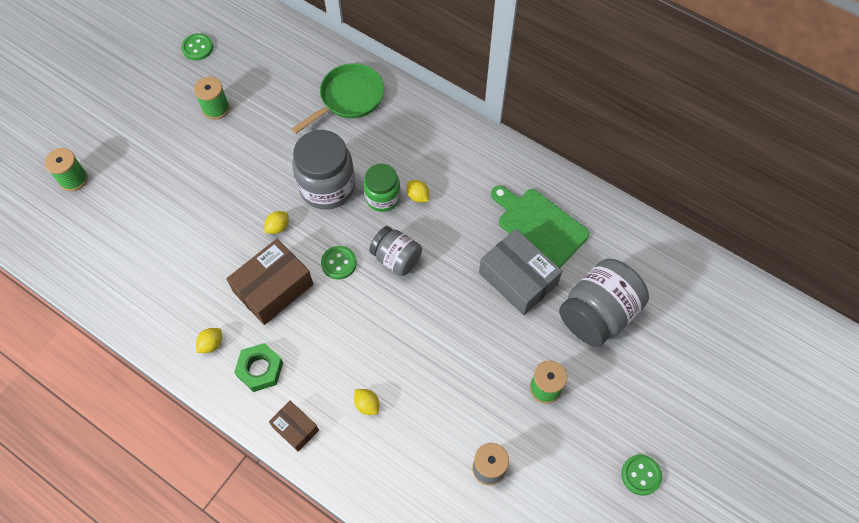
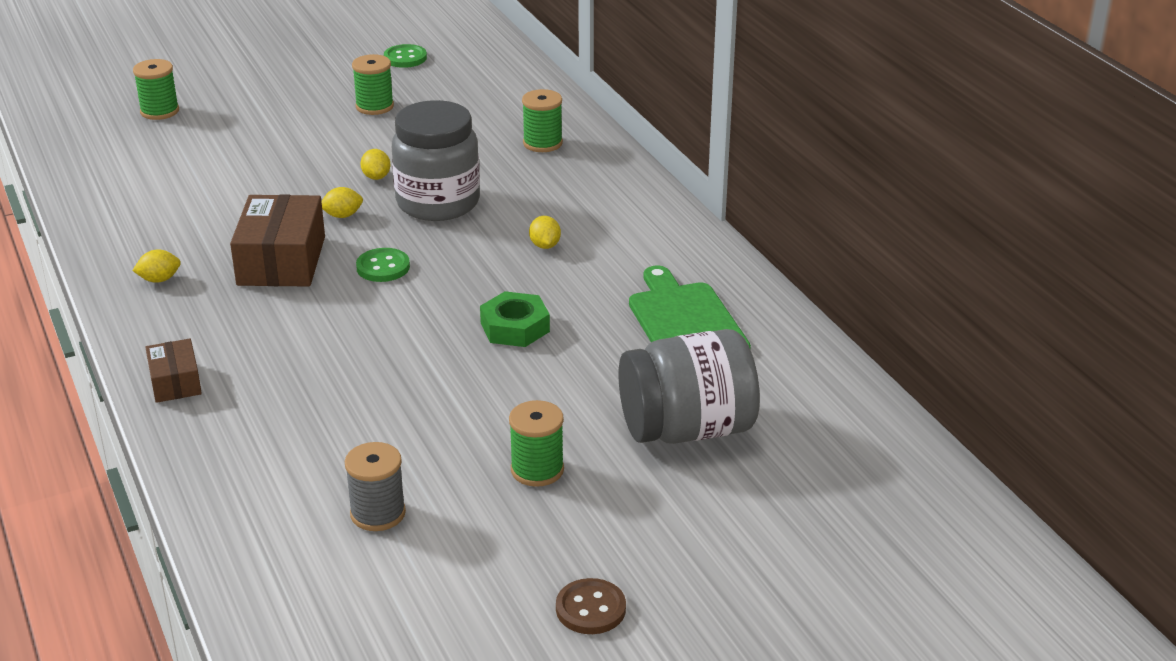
camera: 30 degrees right, 30 degrees down
brown box [226,239,313,325] -> brown box turned 75 degrees counterclockwise [230,194,325,287]
green nut [234,343,283,392] -> green nut moved to [480,291,550,347]
green pan [292,63,384,134] -> green spool [522,89,563,152]
yellow lemon [354,389,379,415] -> yellow lemon moved to [360,149,390,180]
green jar [364,164,401,212] -> none
grey jar [369,226,422,276] -> none
grey box [479,229,562,315] -> none
green button [621,455,662,496] -> brown button [556,578,626,634]

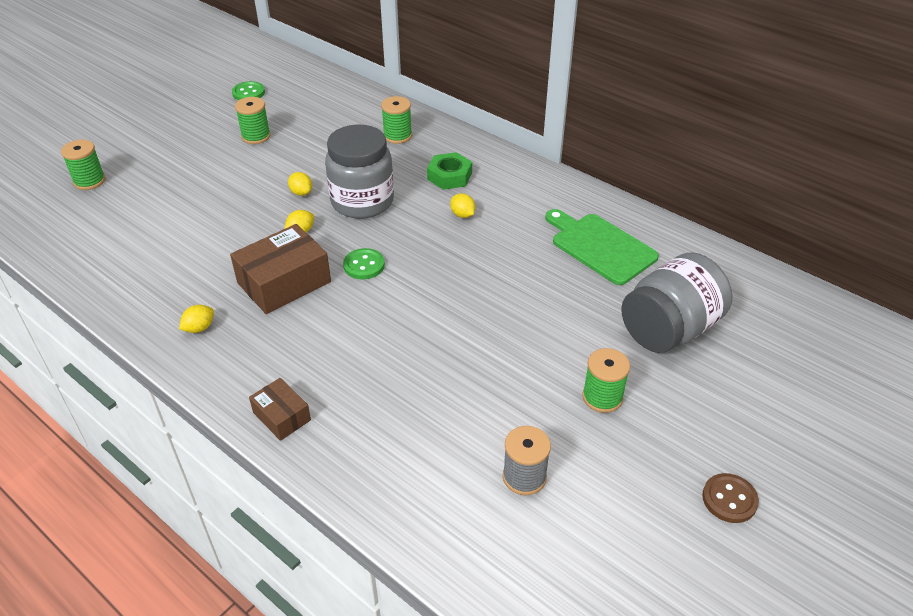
camera: 25 degrees left, 10 degrees up
brown box [230,194,325,287] -> brown box turned 75 degrees clockwise [230,224,331,314]
green nut [480,291,550,347] -> green nut moved to [427,152,472,190]

